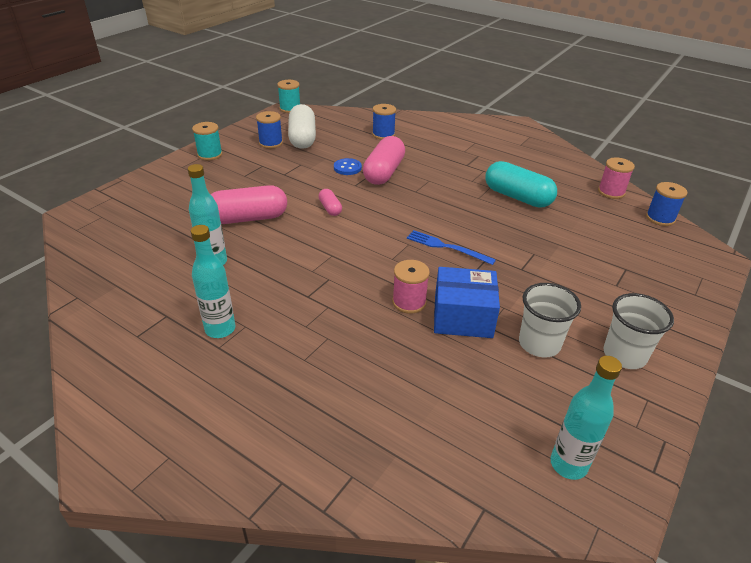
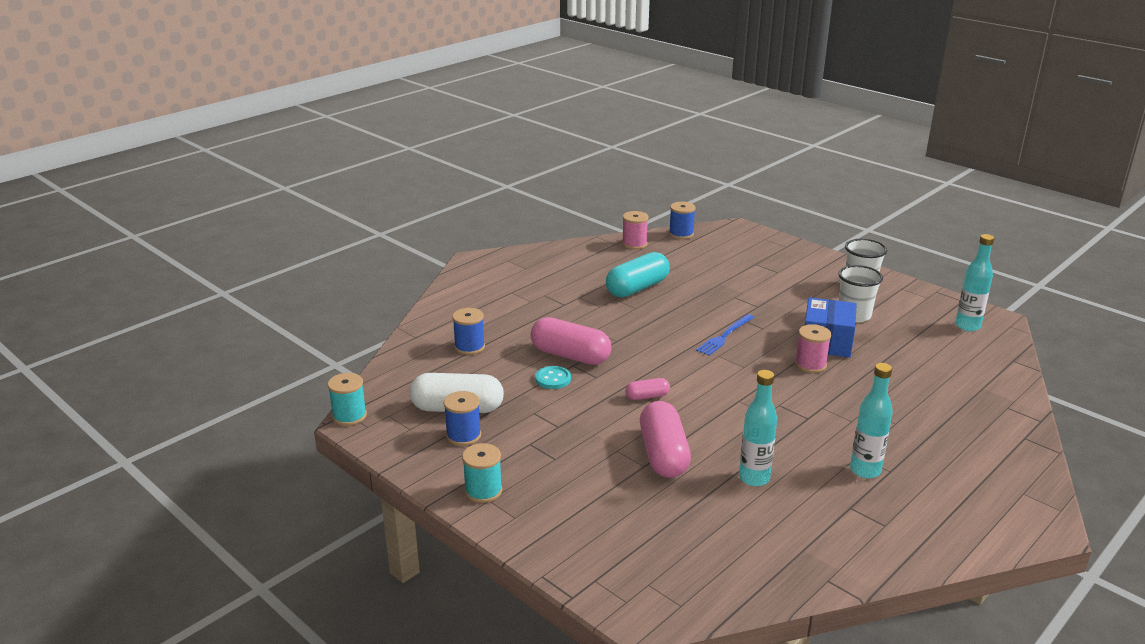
camera: 80 degrees left, 10 degrees down
blue button [334,158,362,175] -> turquoise button [535,366,571,389]

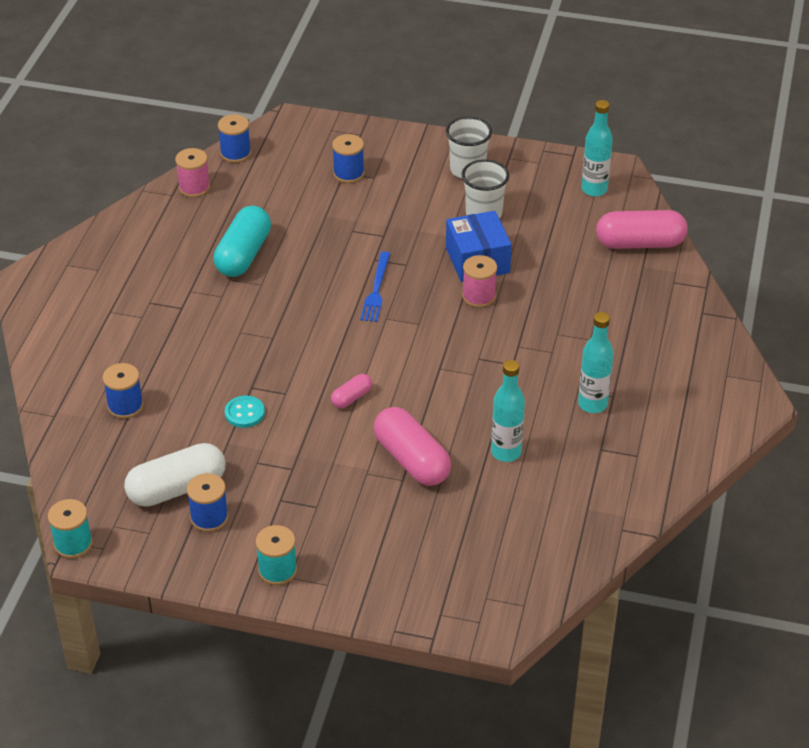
camera: 30 degrees left, 15 degrees up
pink capsule [531,317,611,365] -> pink capsule moved to [596,210,688,249]
none -> blue spool [332,134,364,183]

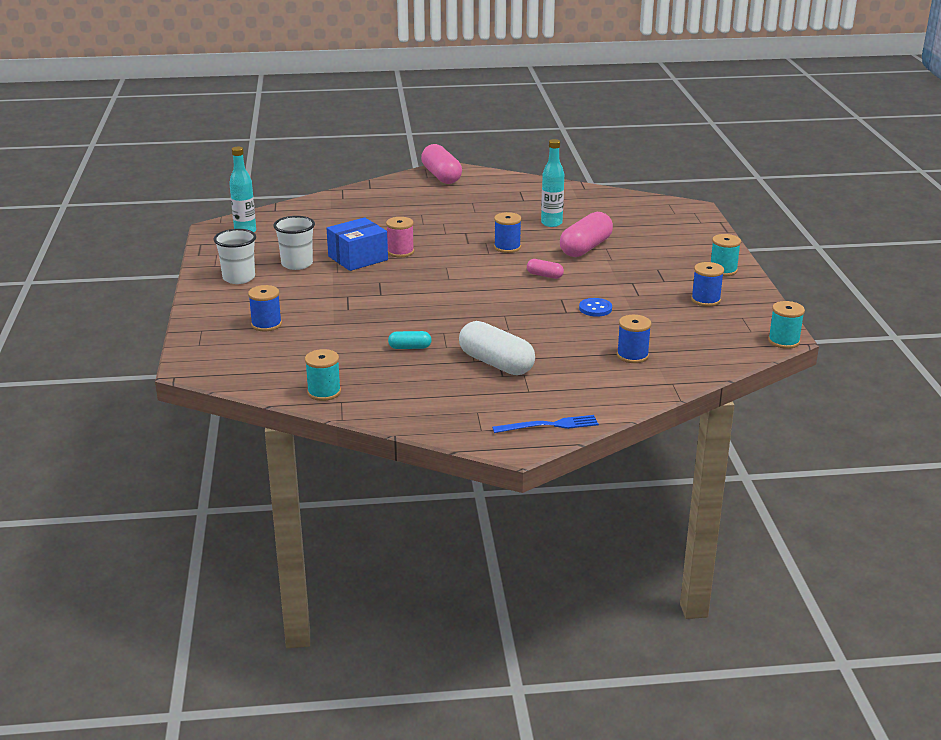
camera: 110 degrees left, 15 degrees down
white capsule [124,443,226,507] -> white capsule moved to [459,321,535,375]
pink spool [175,148,210,198] -> turquoise spool [305,349,341,401]
turquoise capsule [213,206,271,277] -> turquoise capsule [388,331,432,349], size x0.49
blue spool [218,114,251,163] -> blue spool moved to [494,212,522,253]
turquoise button [225,396,265,428] -> blue button [579,298,612,317]
blue fork [360,251,390,322] -> blue fork moved to [492,415,599,433]
turquoise bottle [578,312,614,413] -> none
pink capsule [596,210,688,249] -> pink capsule moved to [421,144,462,184]

